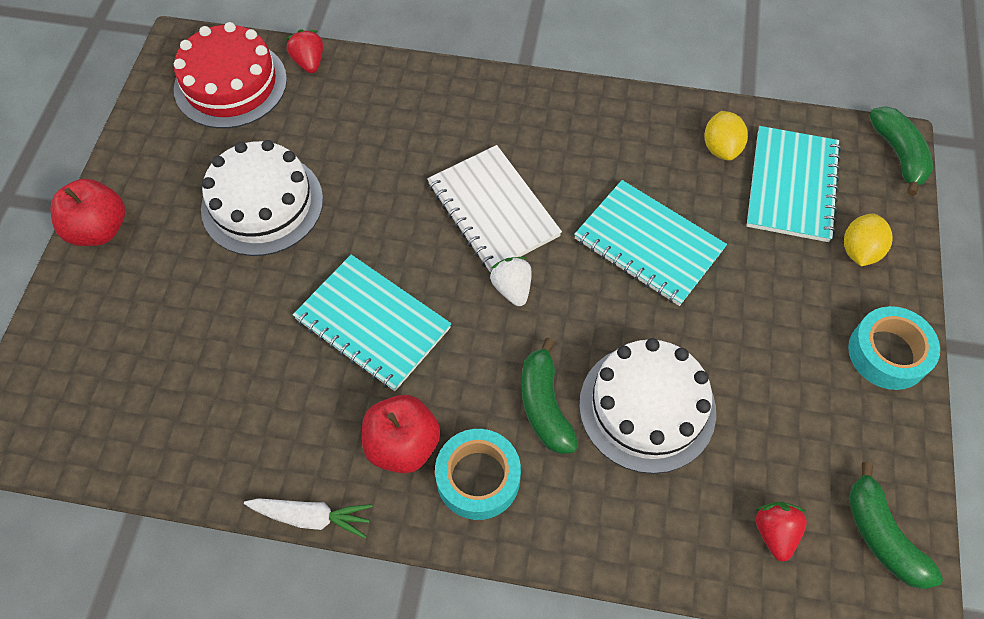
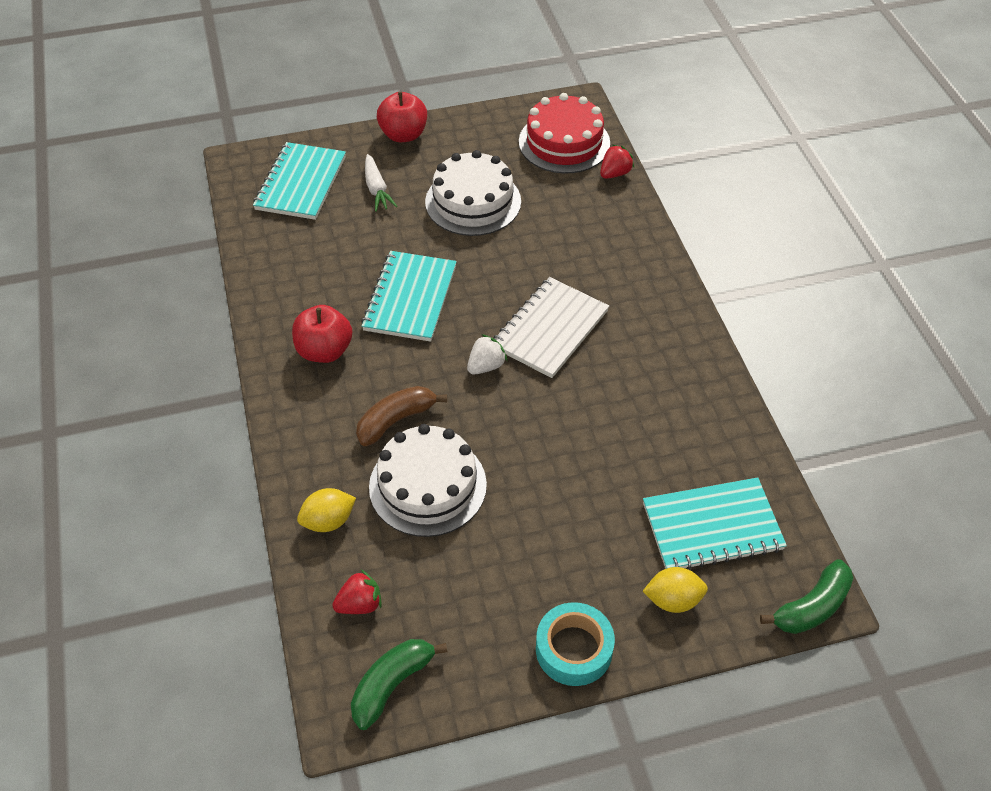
camera: 65 degrees right, 10 degrees down
white carrot [244,498,372,538] -> white carrot moved to [365,154,397,212]
turquoise tape [435,429,521,520] -> none
green banana [521,338,578,454] -> brown banana [356,386,447,446]
turquoise notebook [574,180,727,306] -> turquoise notebook moved to [253,142,346,220]
yellow lemon [704,111,748,161] -> yellow lemon moved to [297,488,356,532]

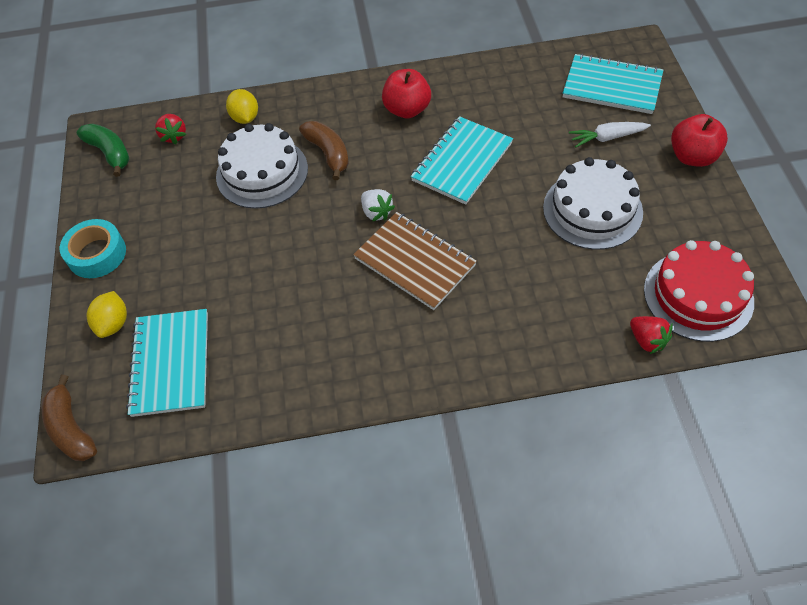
camera: 100 degrees right, 5 degrees up
turquoise notebook [361,251,457,342] -> turquoise notebook turned 75 degrees counterclockwise [411,116,513,205]
white notebook [493,277,609,378] -> brown notebook [353,212,477,310]
green banana [760,559,853,634] -> brown banana [42,375,97,461]

